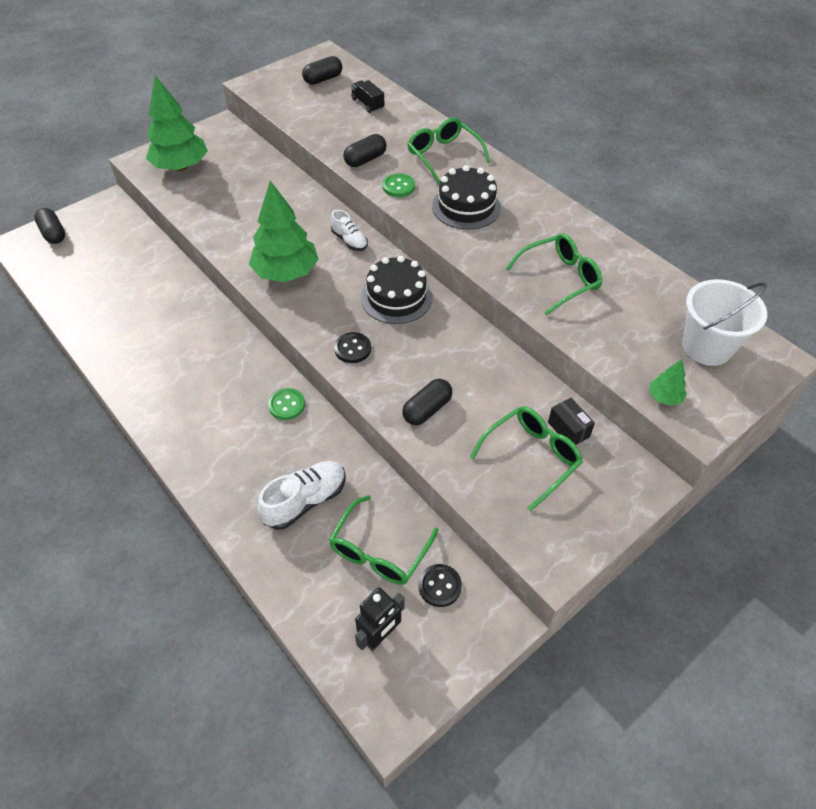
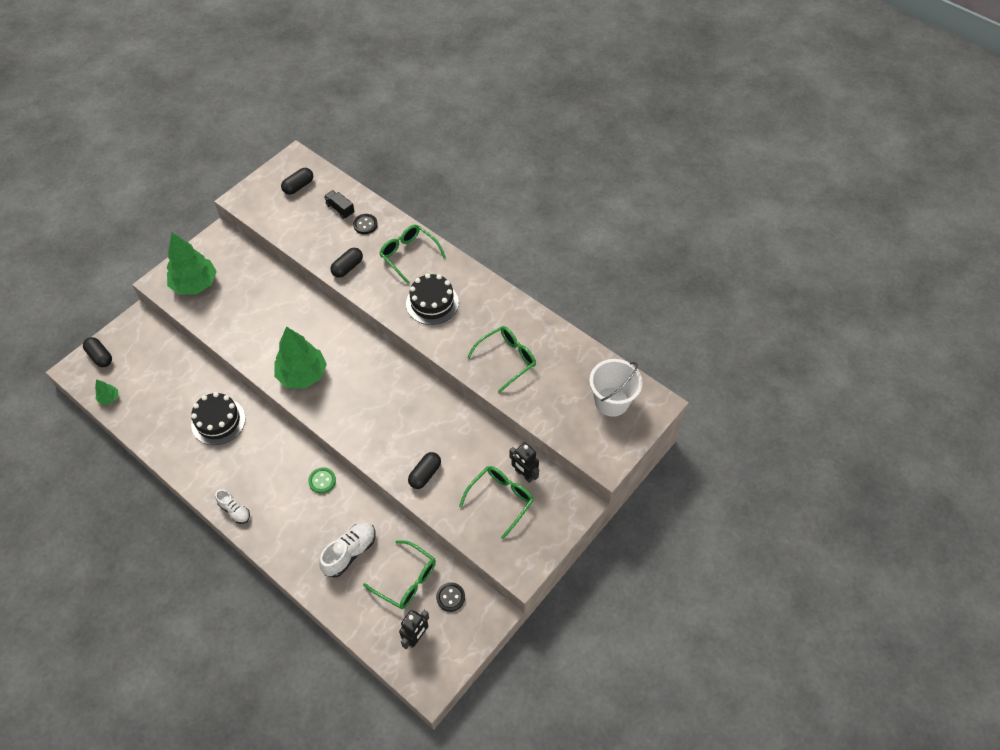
camera: 10 degrees left, 5 degrees up
green glasses [329,495,439,585] -> green glasses turned 75 degrees counterclockwise [363,540,436,609]
white shoe [331,210,368,251] -> white shoe moved to [215,489,250,524]
black button [334,332,371,363] -> black button moved to [353,214,378,234]
black cake [361,256,433,324] -> black cake moved to [191,392,245,445]
green button [383,173,415,197] -> none
black box [548,398,595,445] -> black robot [509,442,539,483]
green tree [650,359,687,406] -> green tree moved to [95,379,119,405]

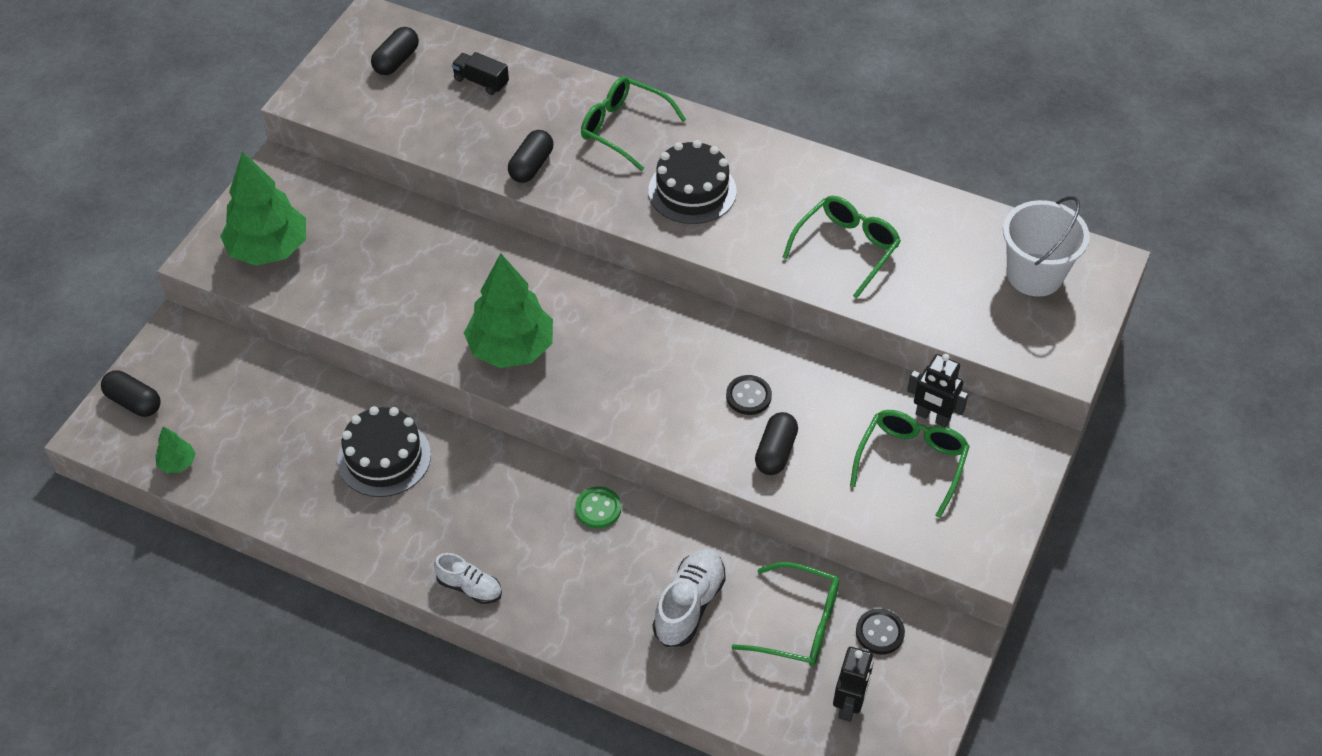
camera: 15 degrees left, 5 degrees down
black button [353,214,378,234] -> black button moved to [726,375,772,415]

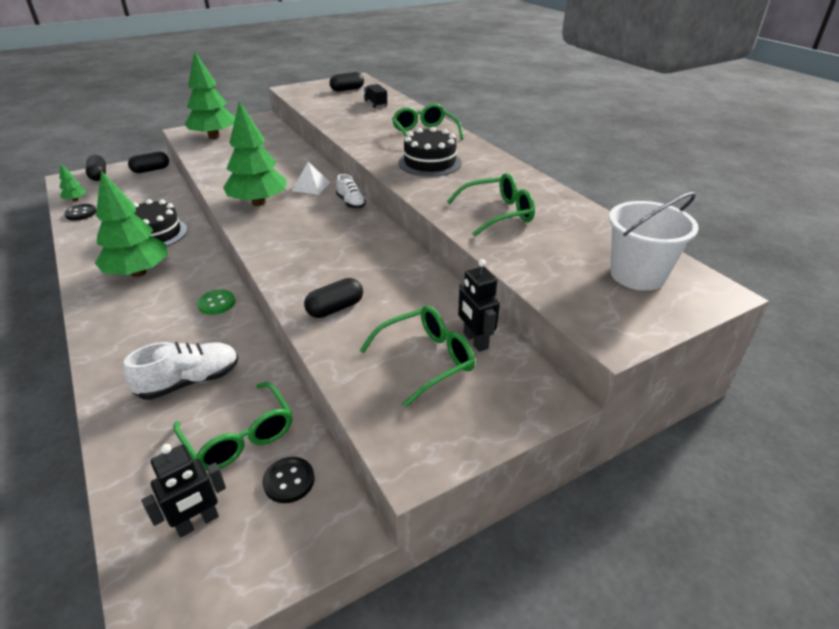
camera: 35 degrees right, 15 degrees down
white shoe [434,553,502,604] -> white shoe moved to [336,174,366,209]
black capsule [508,130,553,183] -> black capsule moved to [128,151,169,173]
black button [726,375,772,415] -> black button moved to [64,204,96,221]
none -> green tree [95,171,168,277]
none -> white pyramid [292,162,330,195]

